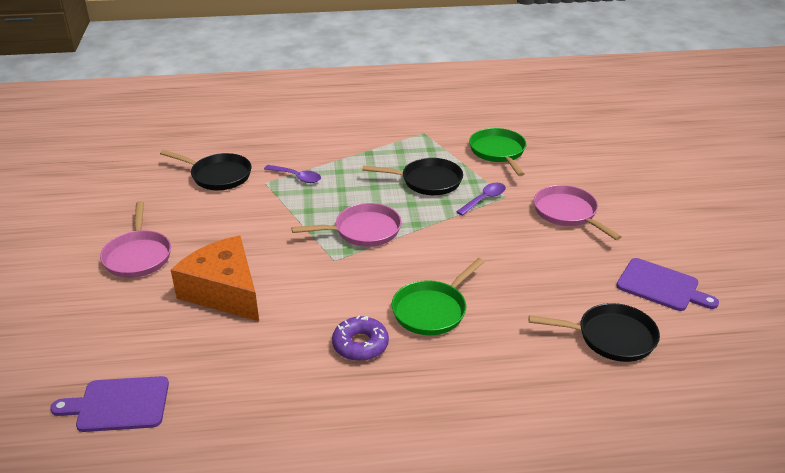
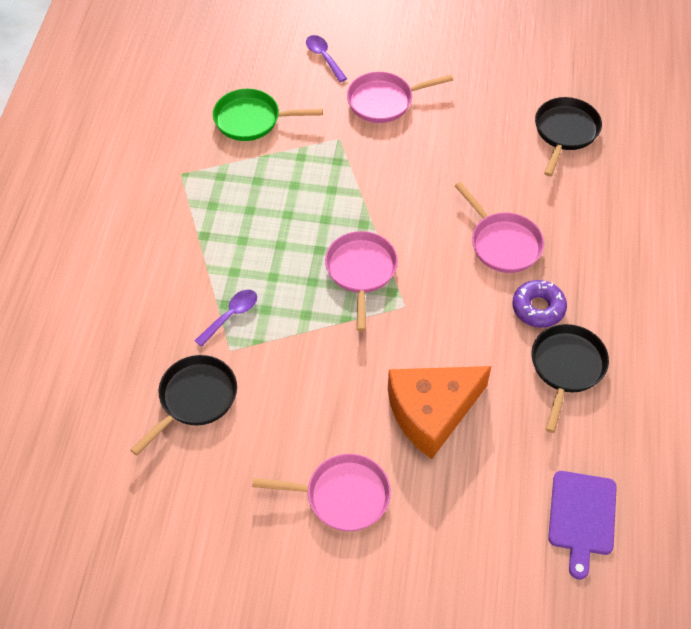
camera: 75 degrees left, 20 degrees up
black pan [362,158,463,195] -> black pan moved to [532,324,609,433]
green pan [392,258,484,335] -> pink pan [455,182,544,273]
purple spoon [456,183,506,216] -> purple spoon moved to [306,35,347,82]
purple cutting board [616,258,719,311] -> none

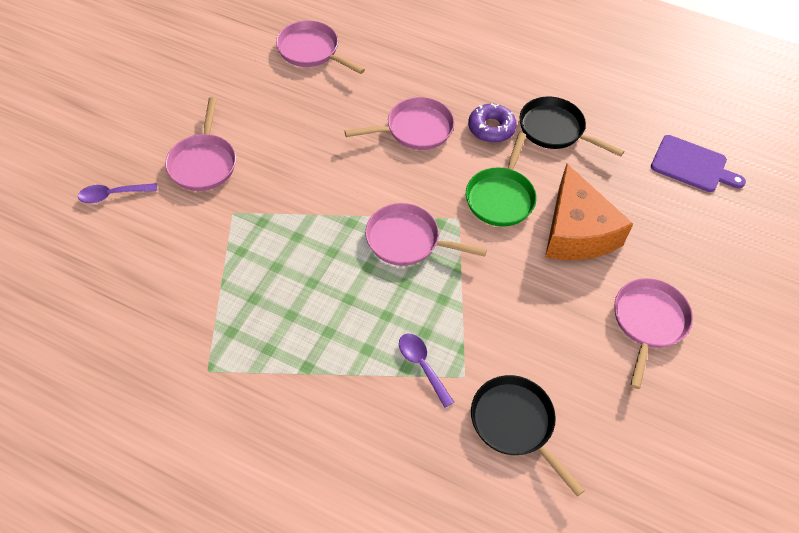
camera: 75 degrees left, 0 degrees up
green pan [213,89,323,141] -> green pan moved to [466,132,537,227]
black pan [535,97,602,176] -> pink pan [276,20,365,74]

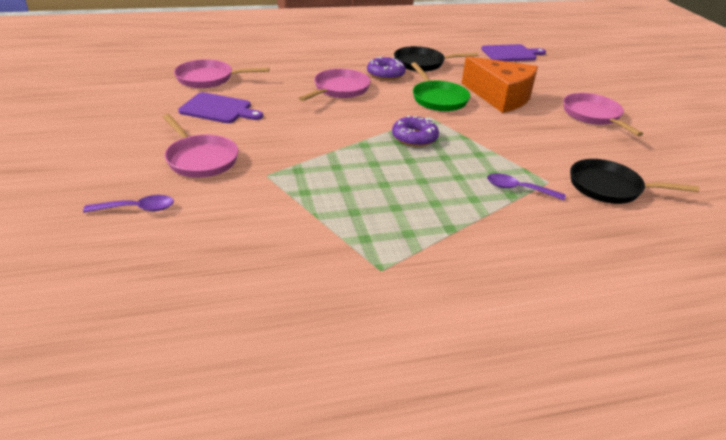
camera: 40 degrees left, 20 degrees down
purple spoon [78,183,157,203] -> purple spoon turned 135 degrees counterclockwise [83,195,174,213]
pink pan [365,203,487,266] -> purple donut [392,115,439,147]
none -> purple cutting board [178,92,263,123]

